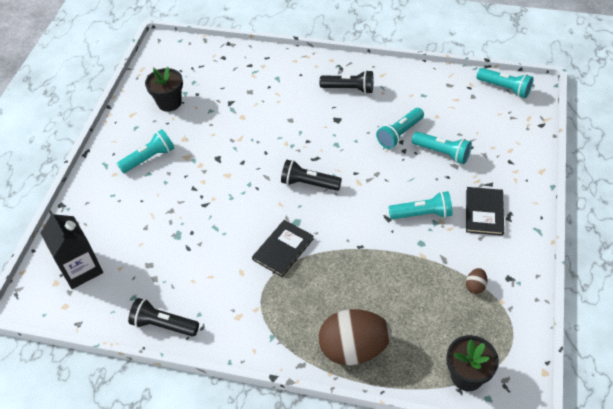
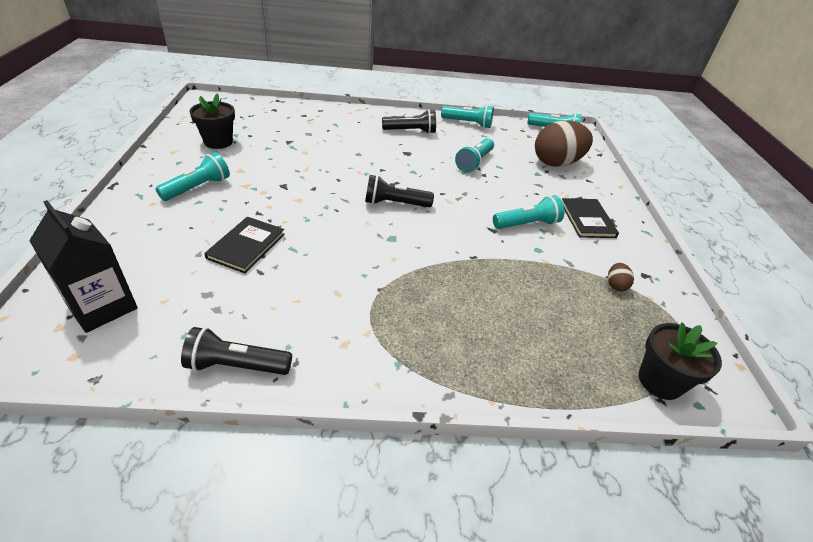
camera: 20 degrees left, 10 degrees down
black book [252,220,314,277] -> black book moved to [204,217,285,273]
brown egg [319,309,392,365] -> brown egg moved to [535,121,593,167]
turquoise flashlight [412,132,472,164] -> turquoise flashlight moved to [441,105,494,128]

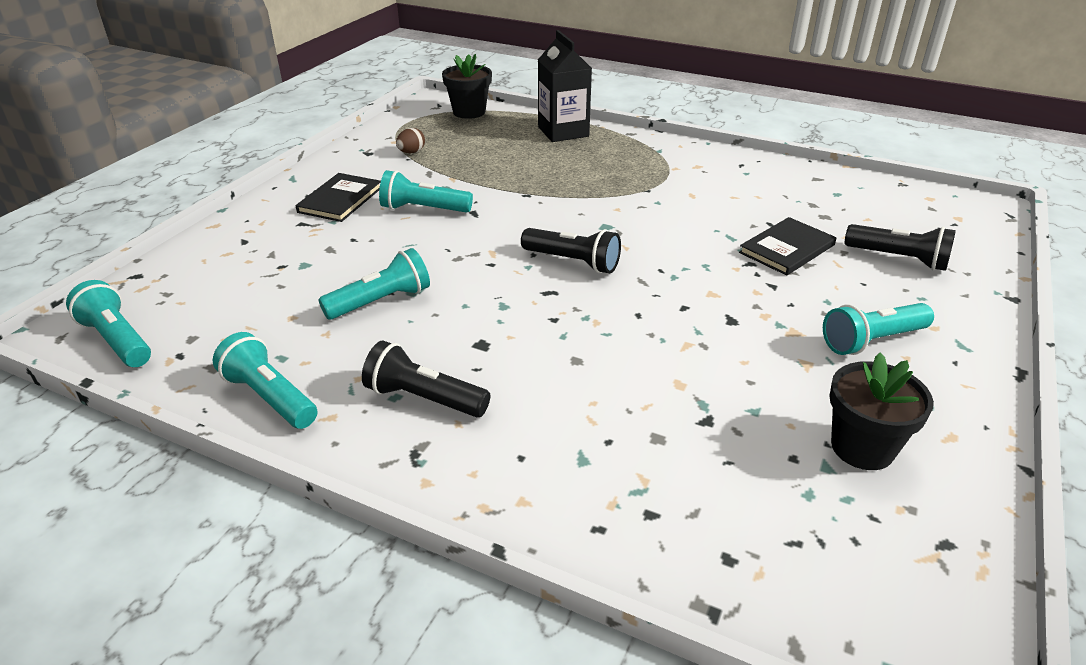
camera: 150 degrees left, 5 degrees down
black carton [29,200,138,333] -> black carton moved to [538,30,592,142]
black flashlight [181,327,292,375] -> black flashlight moved to [845,224,956,271]
brown egg [535,121,593,167] -> none

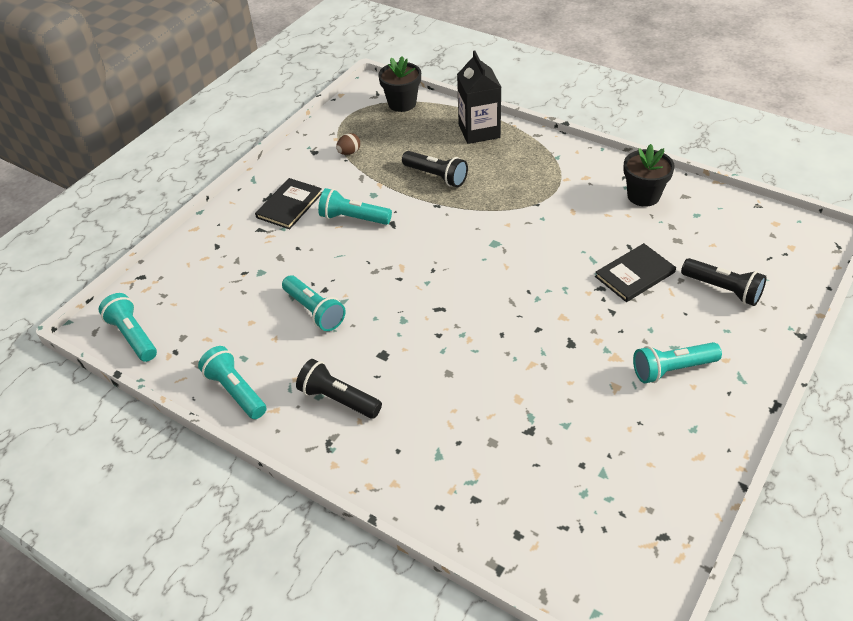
camera: 10 degrees right, 10 degrees up
turquoise flashlight [319,248,430,320] -> turquoise flashlight turned 75 degrees clockwise [282,275,346,331]
black flashlight [521,228,621,273] -> black flashlight moved to [402,151,468,187]
black flower pot [829,352,934,470] -> black flower pot moved to [623,144,675,207]

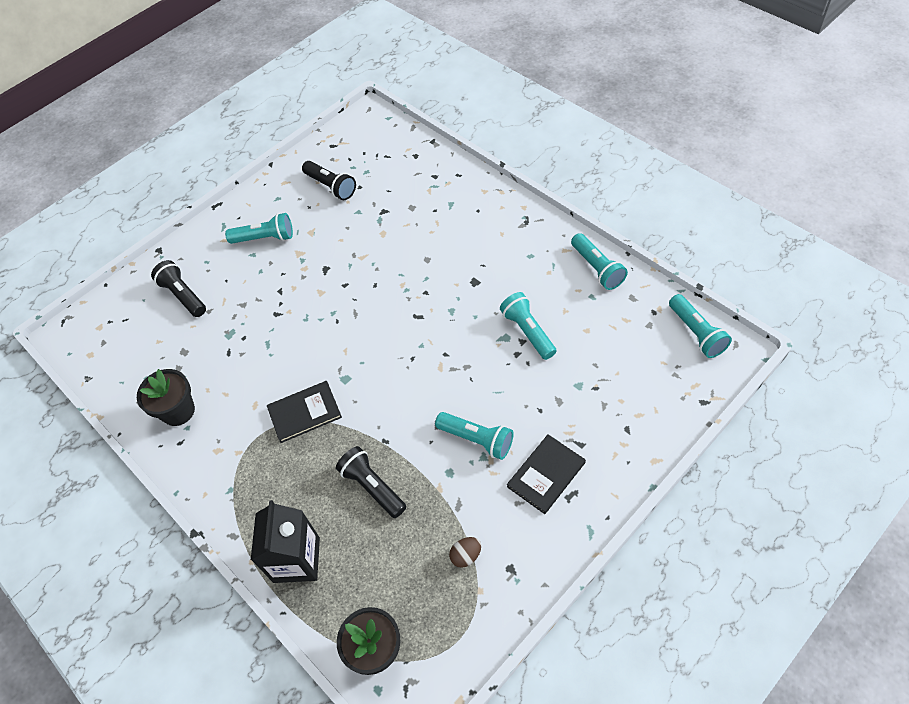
camera: 165 degrees left, 10 degrees up
black flashlight [296,359,382,419] -> black flashlight moved to [302,161,356,200]
black book [595,243,676,302] -> black book moved to [267,381,342,443]

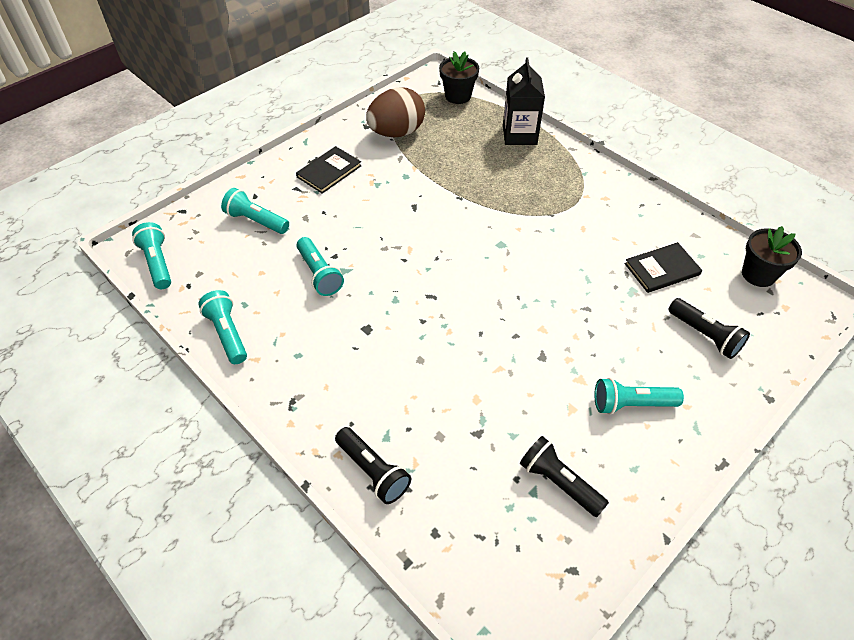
camera: 175 degrees right, 5 degrees down
black flower pot [137,369,195,426] -> black flower pot moved to [742,226,802,287]
black book [267,381,342,443] -> black book moved to [625,242,702,293]
black flashlight [336,446,406,518] -> black flashlight moved to [335,427,411,504]
turquoise flashlight [435,412,514,460] -> turquoise flashlight moved to [221,188,289,234]
brown egg [449,537,481,568] -> brown egg [366,87,425,137], size x2.48

